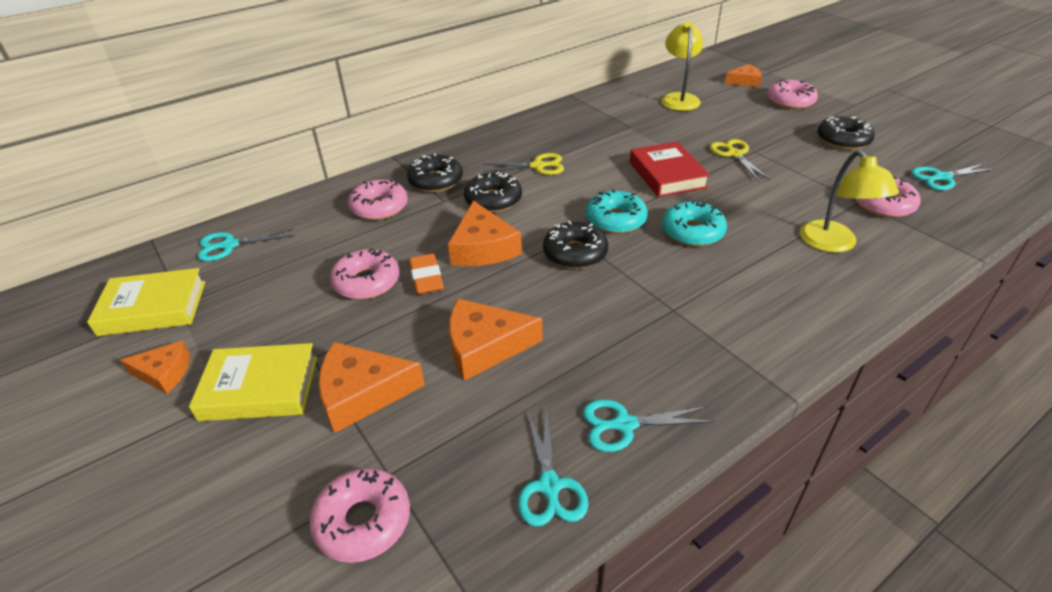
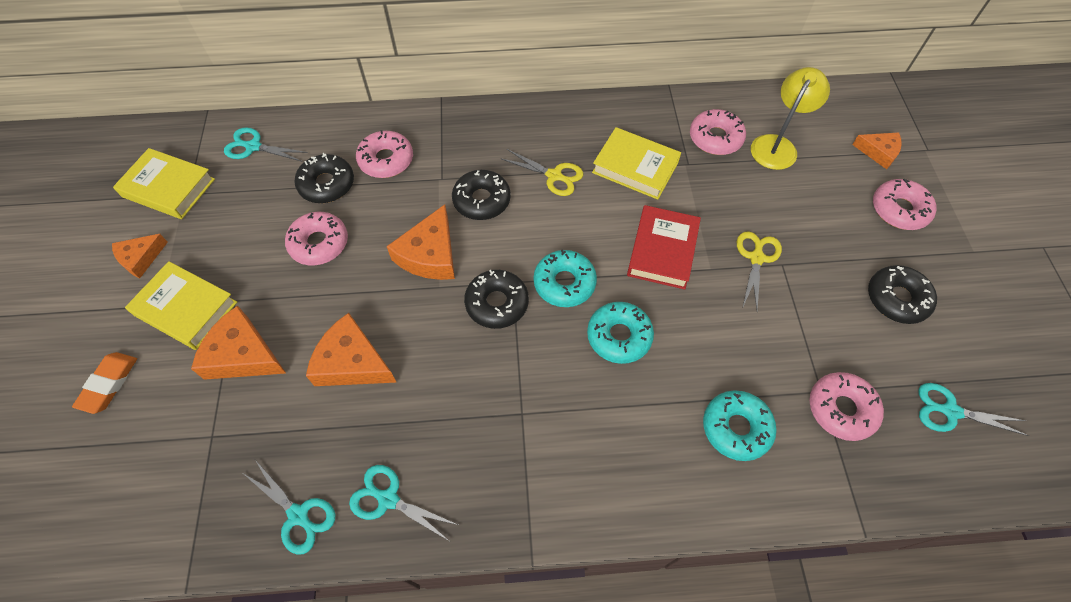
camera: 30 degrees right, 20 degrees up
orange cheese [120,340,190,394] -> orange cheese turned 105 degrees clockwise [112,234,168,278]
pink donut [310,468,410,563] -> pink donut moved to [690,109,746,155]
black donut [407,153,463,192] -> black donut moved to [294,153,354,203]
orange eraser [409,253,444,295] -> orange eraser moved to [72,352,137,414]
turquoise scissors [518,408,589,527] -> turquoise scissors turned 75 degrees counterclockwise [244,460,335,555]
yellow lamp [800,150,899,253] -> turquoise donut [703,390,777,461]
none -> yellow book [592,127,681,200]

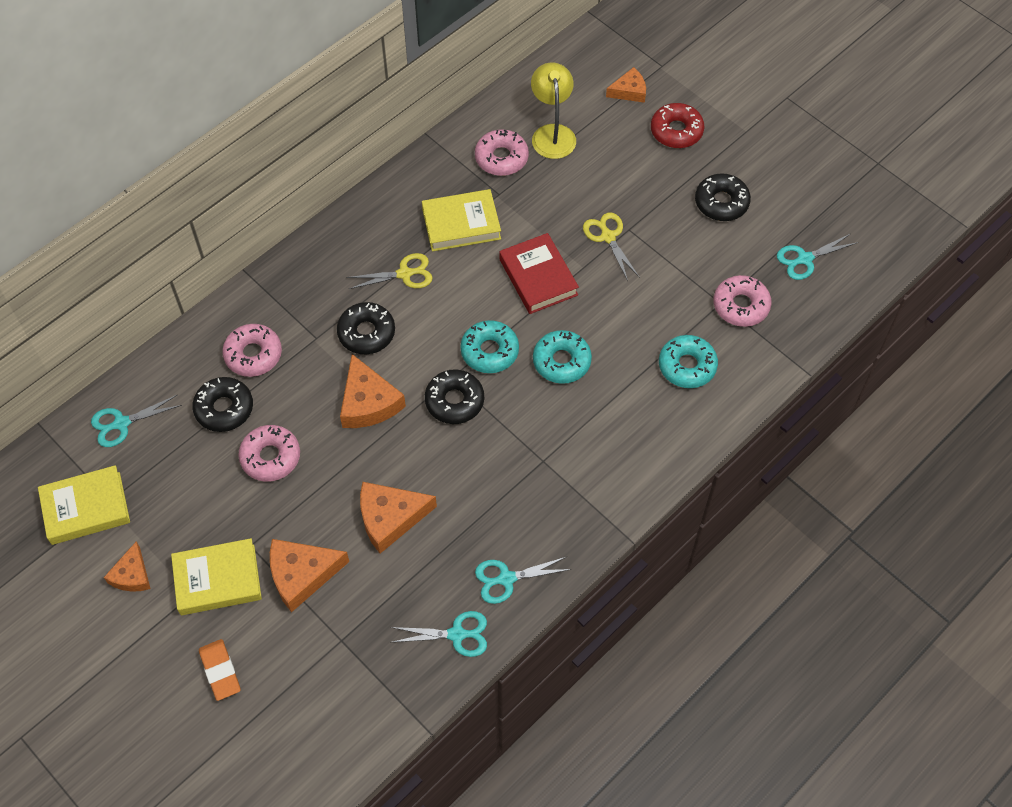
camera: 40 degrees left, 0 degrees up
pink donut [873,179,937,230] -> red donut [651,103,704,148]

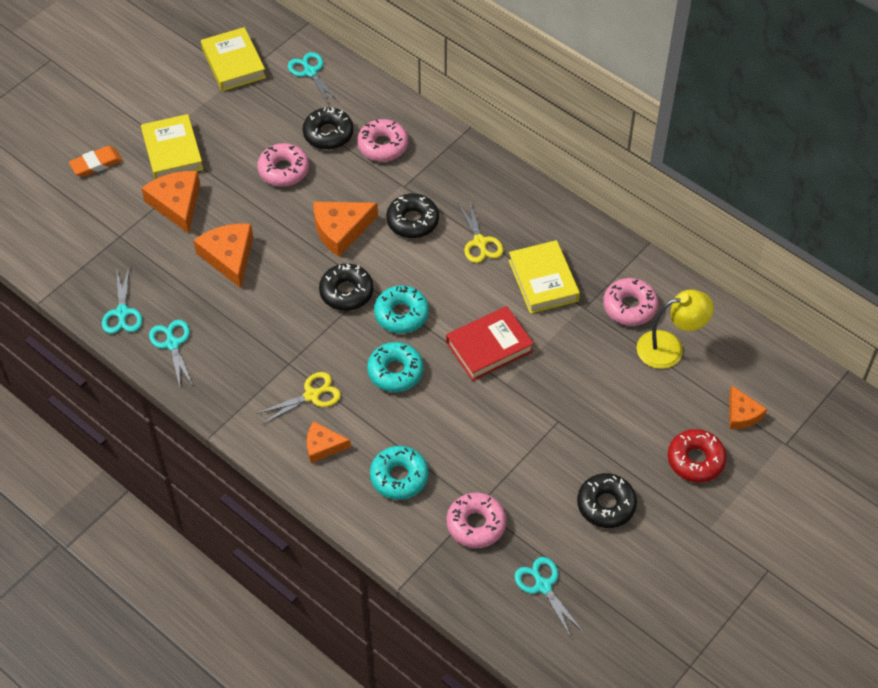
camera: 85 degrees right, 5 degrees down
orange cheese [104,542,151,592] -> orange cheese moved to [307,421,351,463]
yellow scissors [583,213,640,281] -> yellow scissors moved to [256,372,341,424]

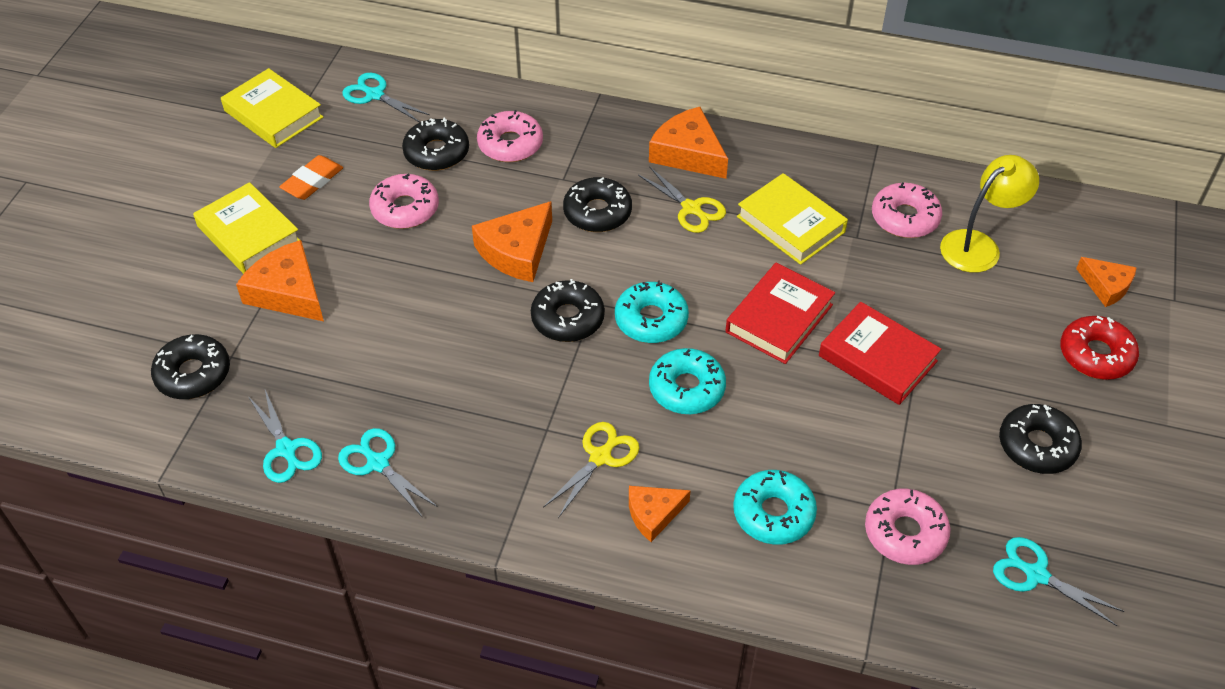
camera: 25 degrees left, 5 degrees down
orange eraser [69,146,122,177] -> orange eraser moved to [279,155,343,200]
orange cheese [193,223,253,288] -> orange cheese moved to [649,107,728,179]
none -> black donut [151,334,230,399]
none -> red book [819,302,941,405]

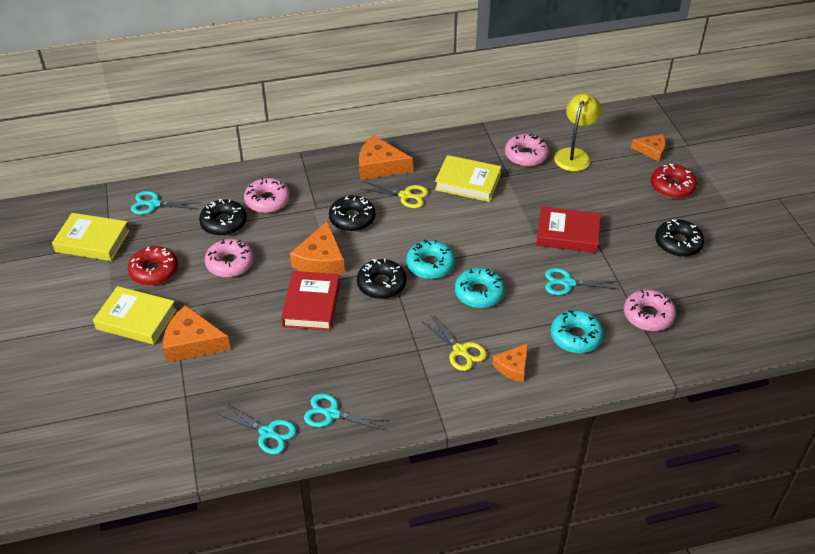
camera: 30 degrees left, 5 degrees down
black donut [151,334,230,399] -> none
orange eraser [279,155,343,200] -> red donut [128,246,178,285]
yellow scissors [543,422,639,518] -> yellow scissors turned 135 degrees clockwise [422,316,487,371]
red book [726,263,835,364] -> red book moved to [281,271,340,331]
turquoise scissors [993,537,1124,626] -> turquoise scissors moved to [545,268,619,295]

